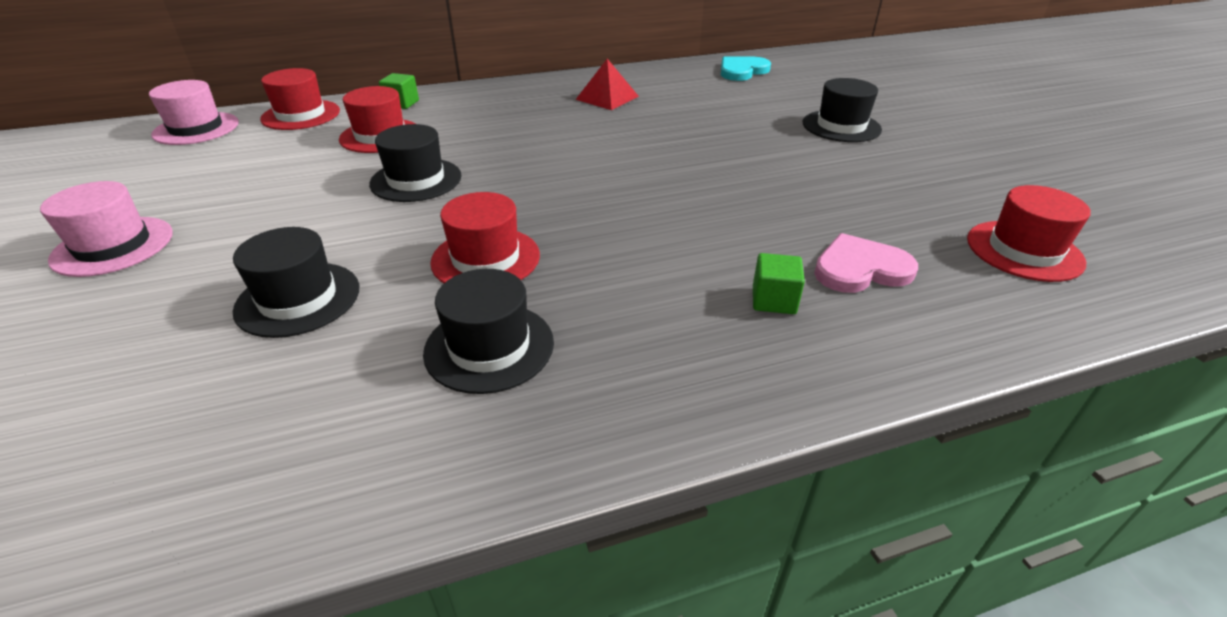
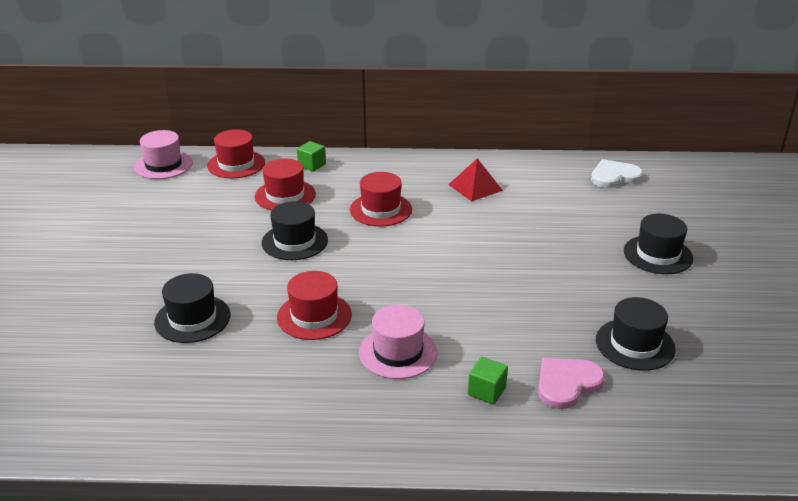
camera: 20 degrees right, 5 degrees down
pink hat [40,181,173,277] -> pink hat moved to [359,305,438,379]
black hat [423,269,554,394] -> black hat moved to [596,297,676,371]
turquoise heart [721,56,771,81] -> white heart [591,159,643,188]
pink heart [814,233,918,293] -> pink heart turned 45 degrees counterclockwise [538,358,605,409]
red hat [967,185,1091,282] -> red hat moved to [350,172,412,227]

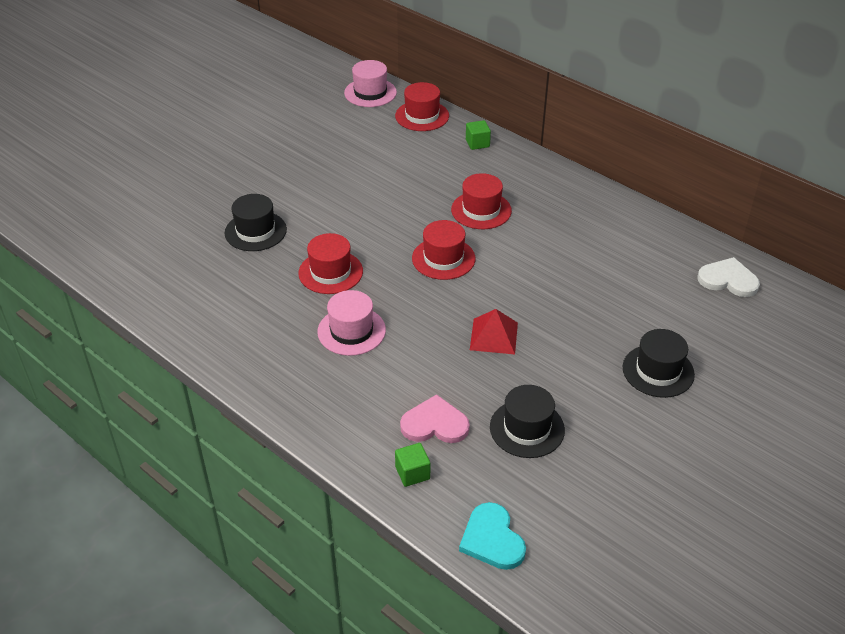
camera: 40 degrees right, 10 degrees up
red hat [255,158,316,210] -> red hat moved to [412,220,475,280]
black hat [262,201,328,260] -> none
red pyramid [448,158,503,201] -> red pyramid moved to [470,309,518,354]
green cube [468,357,508,404] -> green cube moved to [395,443,430,487]
none -> turquoise heart [459,502,526,570]

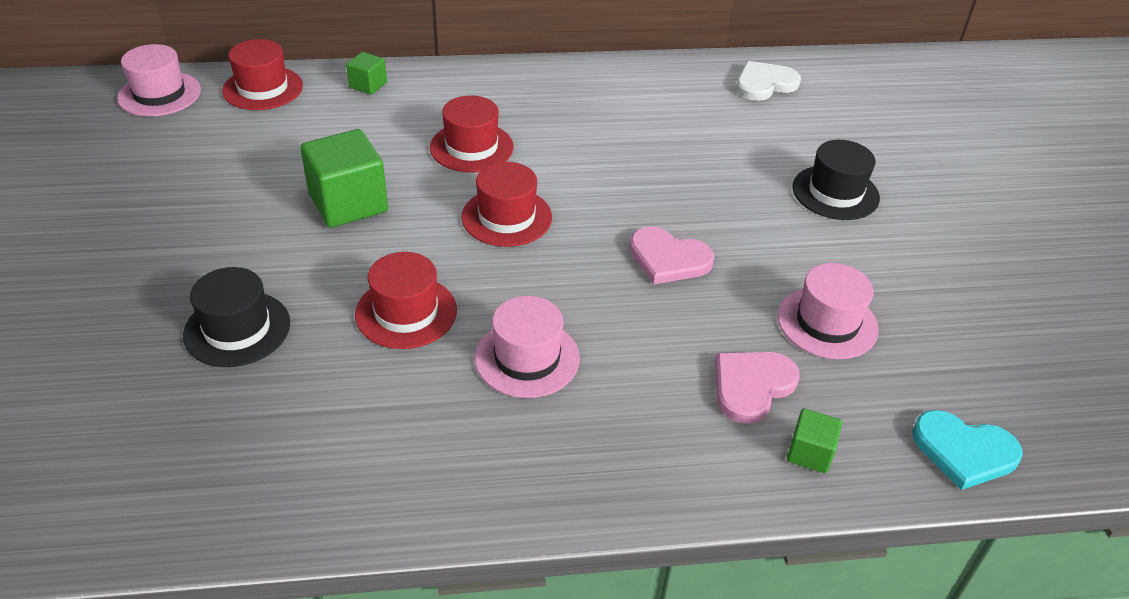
camera: 50 degrees left, 0 degrees up
red pyramid [470,309,518,354] -> pink heart [629,227,714,284]
black hat [490,385,565,458] -> pink hat [777,263,879,359]
none -> green cube [300,129,388,228]

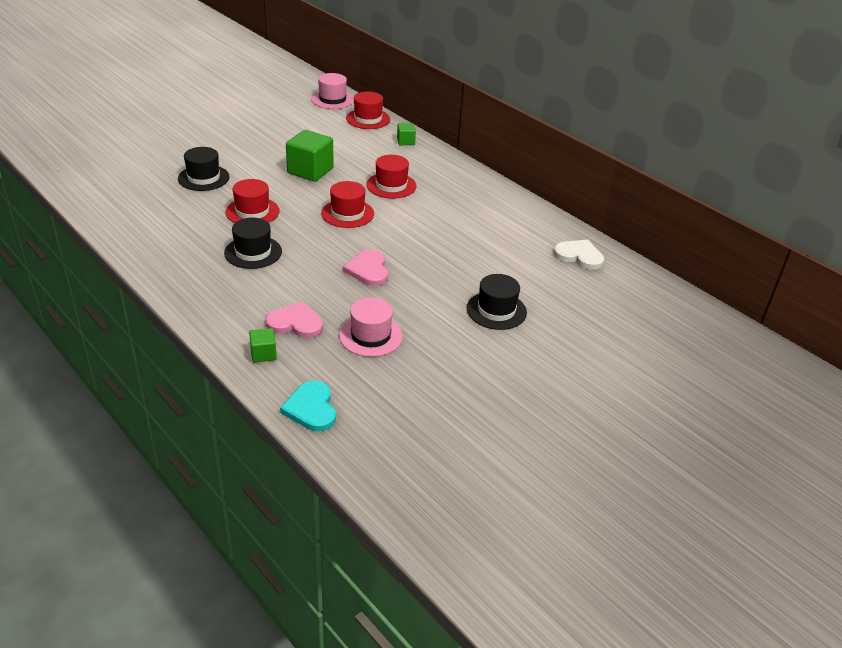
camera: 55 degrees right, 5 degrees down
pink hat [475,296,580,398] -> black hat [224,218,282,269]

